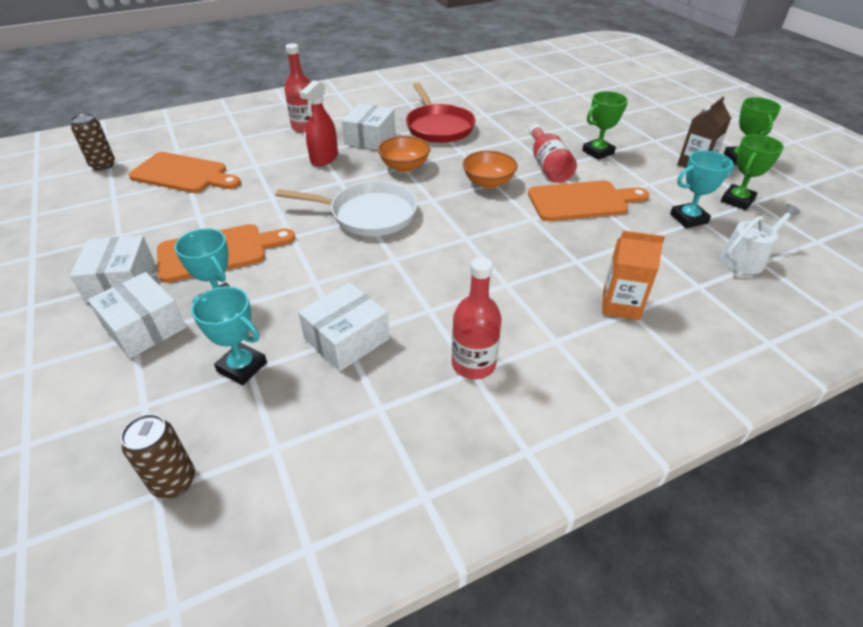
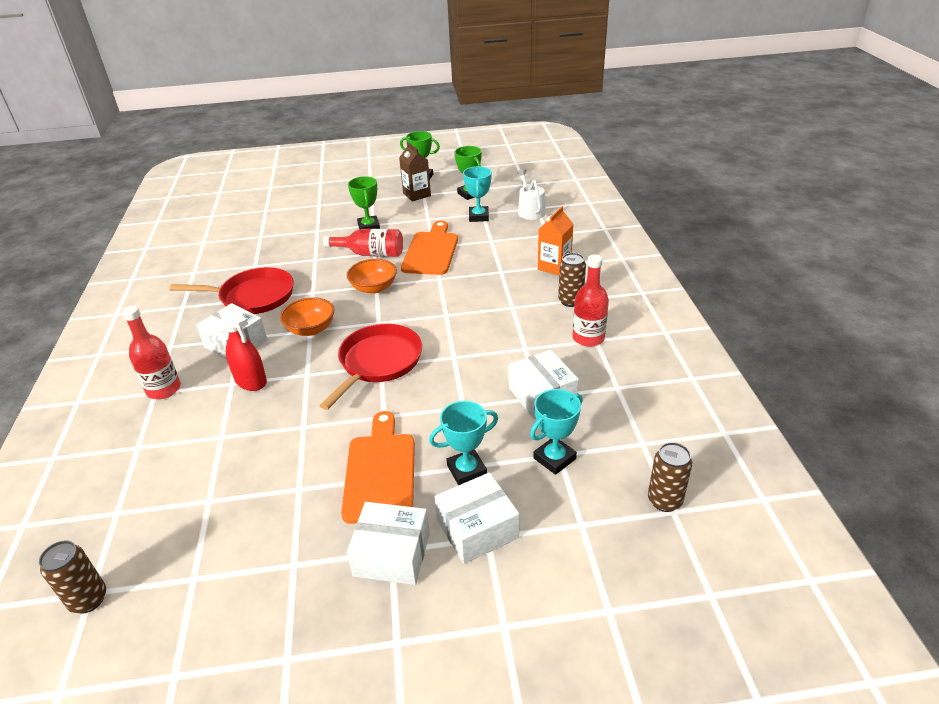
camera: 70 degrees left, 5 degrees down
orange cutting board [129,152,241,193] -> none
white pan [276,181,418,236] -> red pan [320,324,422,410]
none -> brown can [558,253,586,307]

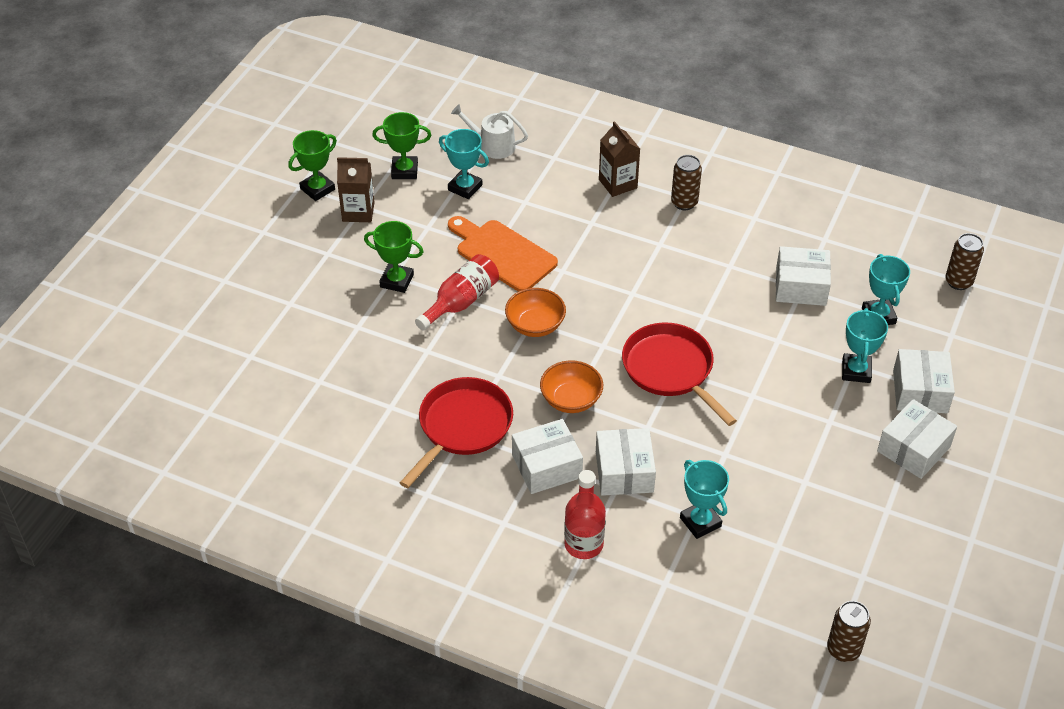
camera: 60 degrees left, 10 degrees up
red spray bottle [220,306,267,391] -> white box [596,428,656,496]
orange cutting board [341,411,415,524] -> none
orange carton [538,206,573,275] -> brown carton [599,121,640,197]
red bottle [573,254,609,347] -> none
none -> turquoise trophy [680,460,729,539]

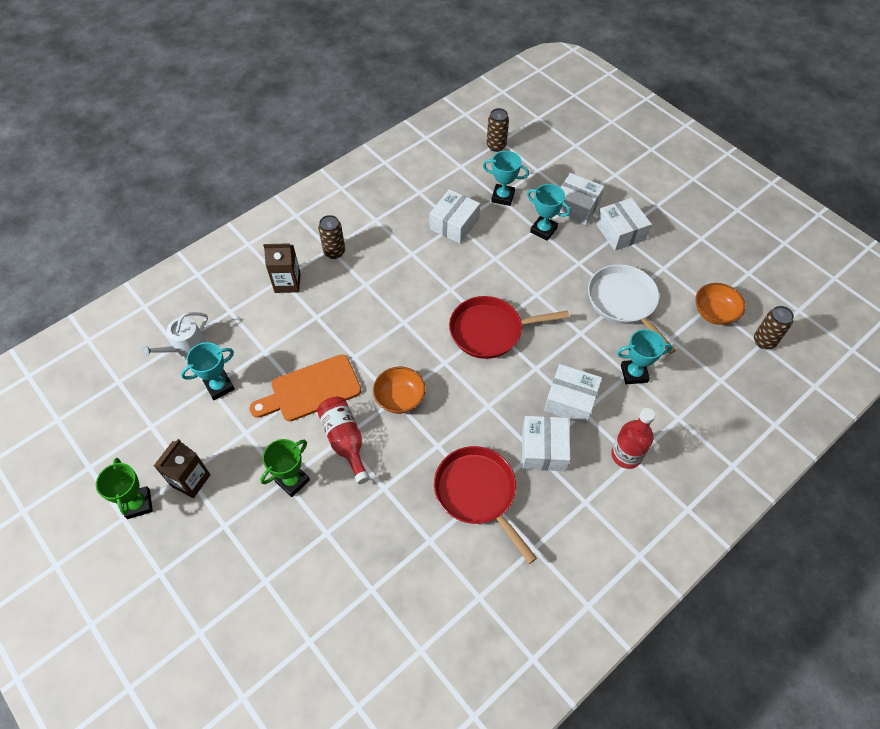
camera: 65 degrees left, 10 degrees up
green trophy [372,112,431,179] -> none
orange bowl [540,360,603,413] -> orange bowl moved to [696,283,746,325]
none -> white pan [588,264,676,354]

